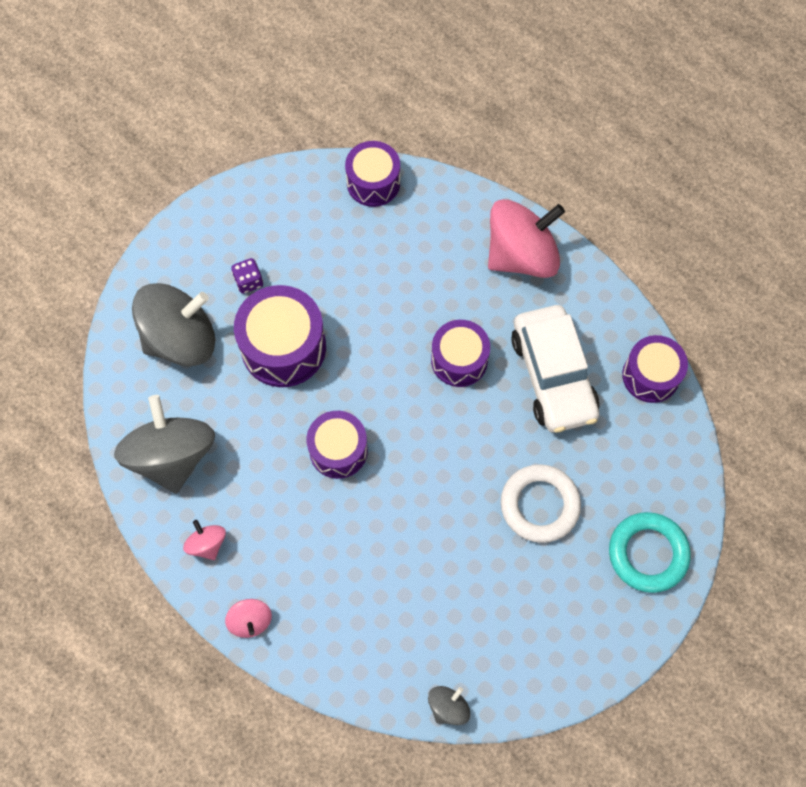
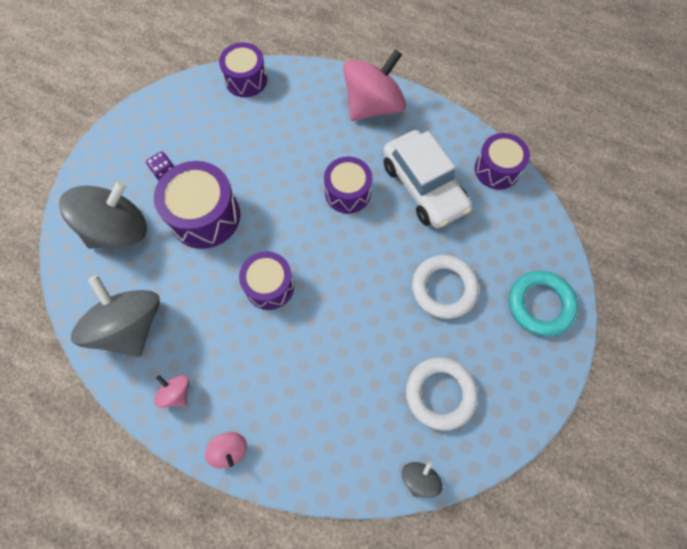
camera: 15 degrees left, 0 degrees up
none -> white ring [406,357,478,431]

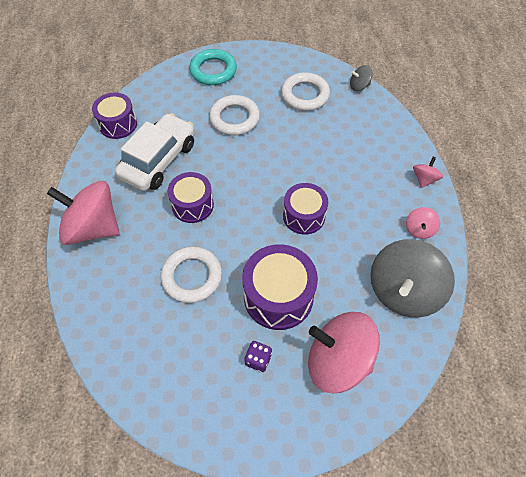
camera: 120 degrees left, 10 degrees down
grey spinning top [59,180,147,249] -> pink spinning top [308,312,380,393]
purple drum [219,43,267,97] -> none
none -> white ring [160,246,222,303]

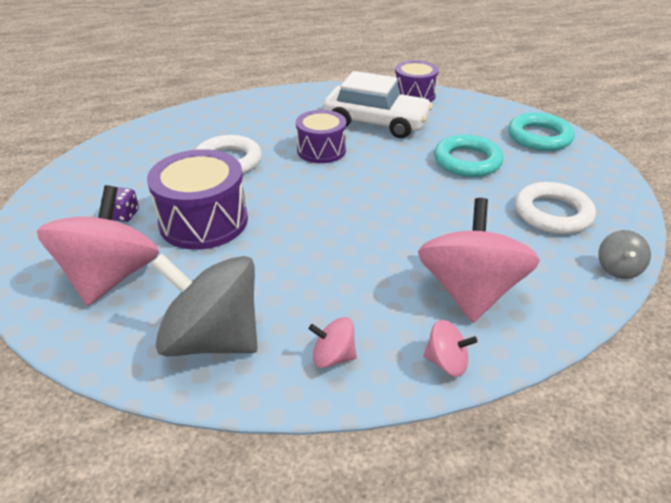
camera: 80 degrees right, 20 degrees down
pink spinning top [47,181,120,245] -> pink spinning top moved to [418,198,540,322]
white ring [209,95,260,136] -> turquoise ring [434,134,504,177]
purple drum [283,183,328,235] -> none
grey spinning top [350,65,373,91] -> grey spinning top turned 150 degrees counterclockwise [598,230,651,279]

